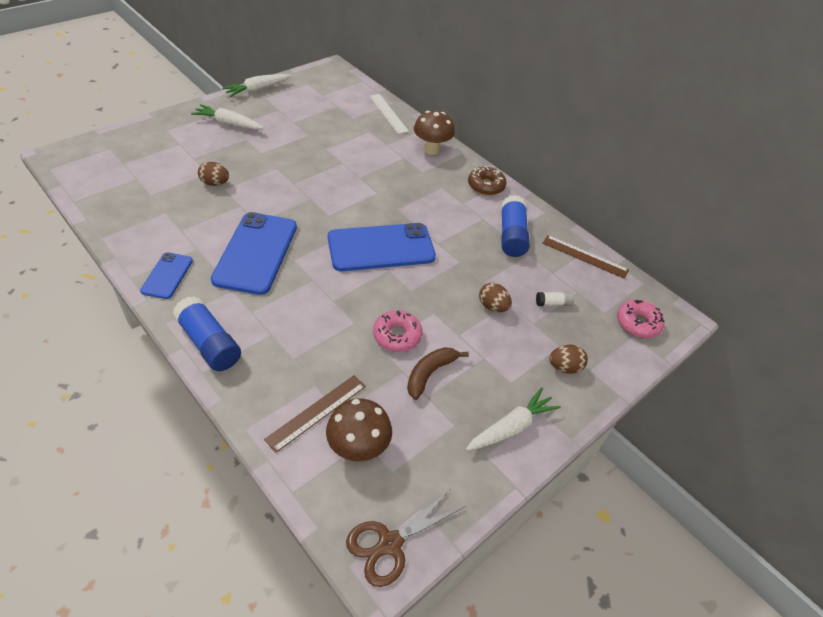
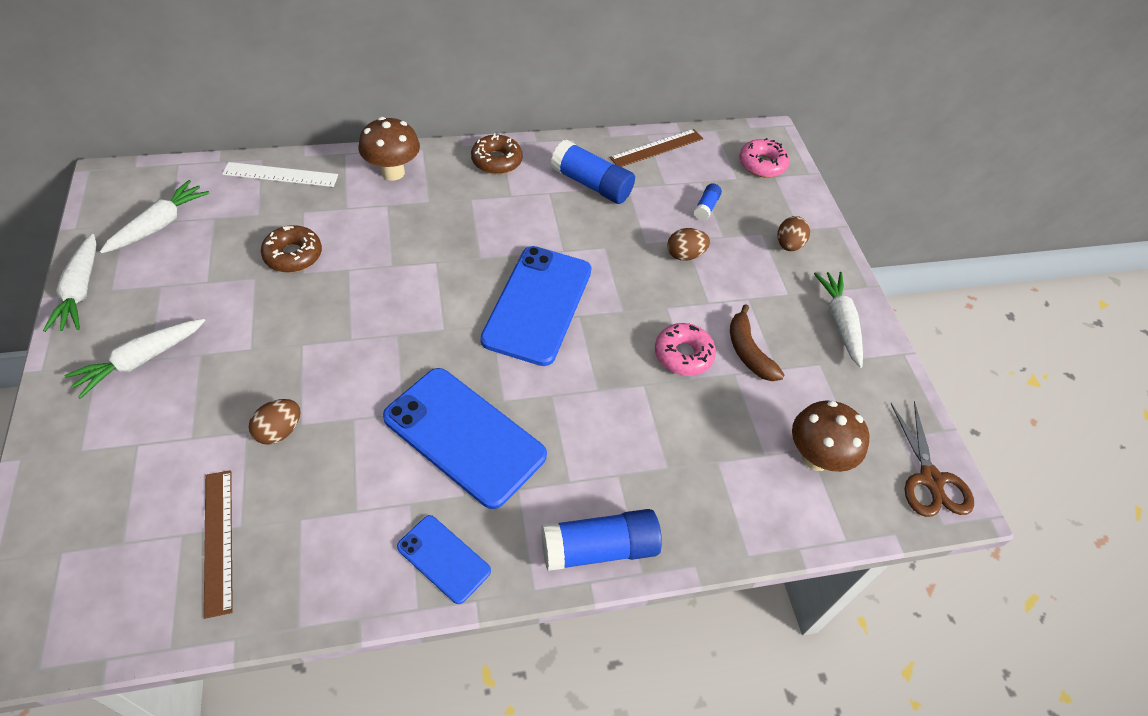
camera: 60 degrees left, 5 degrees up
brown ruler [264,375,366,453] -> brown ruler moved to [204,470,233,619]
white glue stick [536,292,574,306] -> blue glue stick [694,183,722,221]
none -> white carrot [100,180,209,254]
none -> brown donut [261,225,322,273]

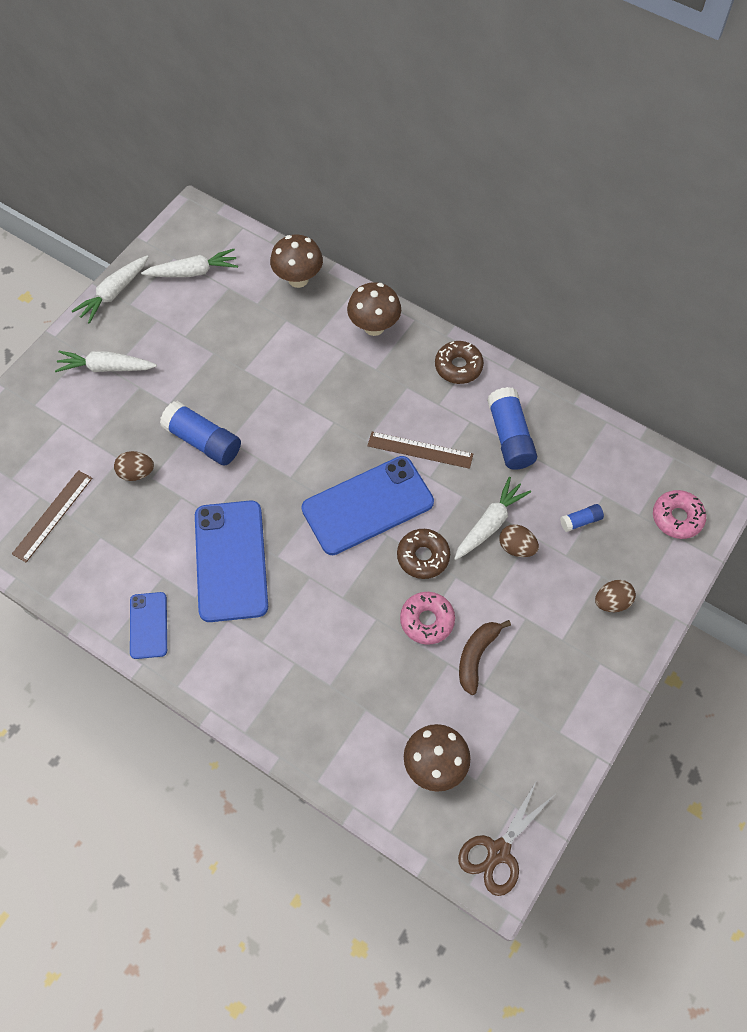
camera: 50 degrees right, 10 degrees up
white ruler [222,162,338,187] -> brown mushroom [270,235,323,288]
brown donut [261,225,322,273] -> brown donut moved to [397,529,450,579]
blue glue stick [541,509,662,571] -> blue glue stick moved to [160,401,241,465]
brown ruler [610,129,703,167] -> brown ruler moved to [368,432,473,469]
white carrot [814,272,863,368] -> white carrot moved to [454,477,531,560]

